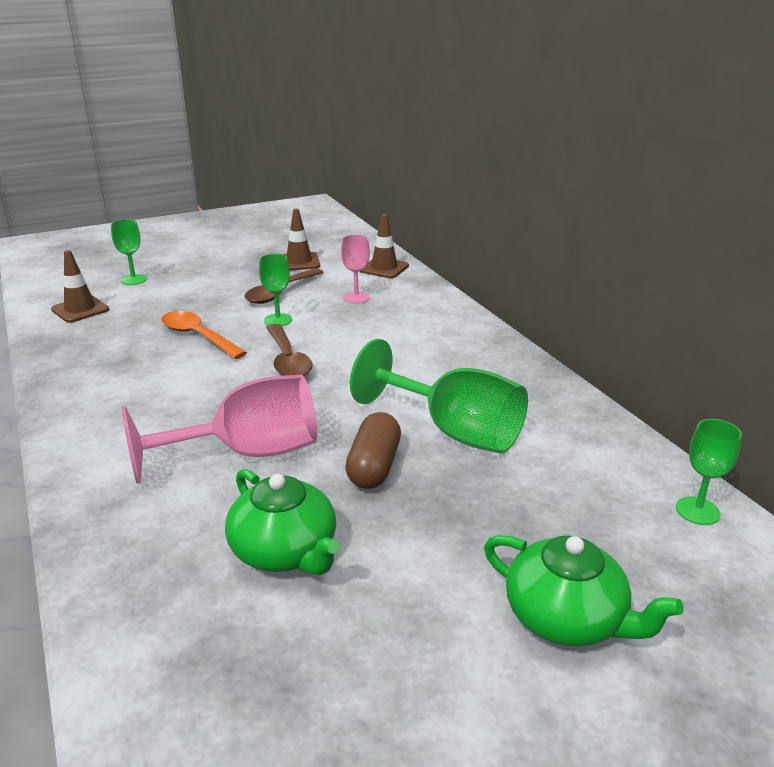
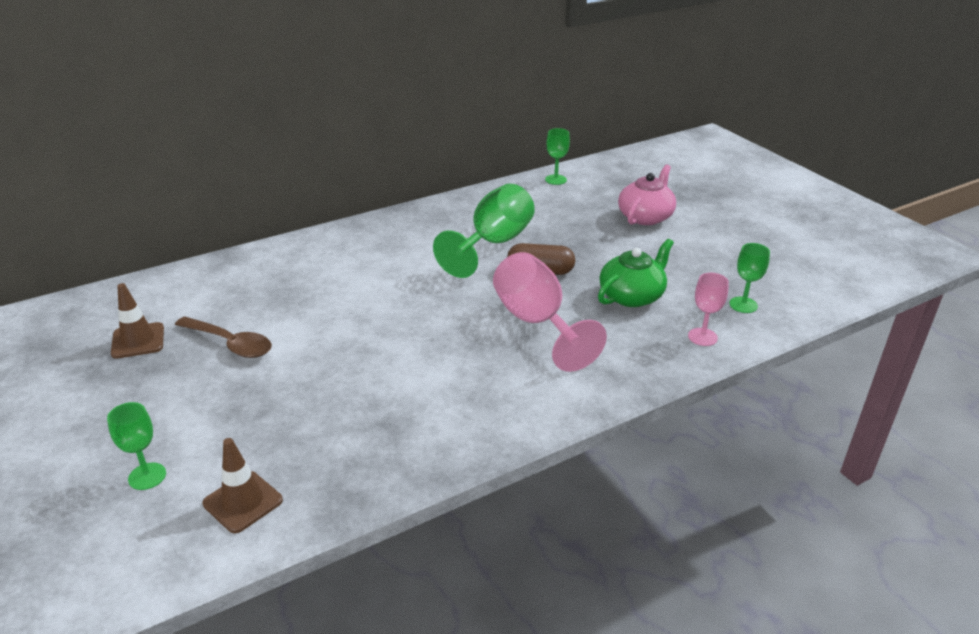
camera: 95 degrees left, 5 degrees up
orange spoon [161,311,247,359] -> none
green goblet [259,254,292,326] -> green goblet moved to [729,243,770,313]
brown spoon [266,324,313,376] -> none
pink goblet [341,235,370,303] -> pink goblet moved to [688,273,729,346]
brown traffic cone [360,214,409,278] -> none
green teapot [484,535,684,646] -> pink teapot [618,165,676,225]

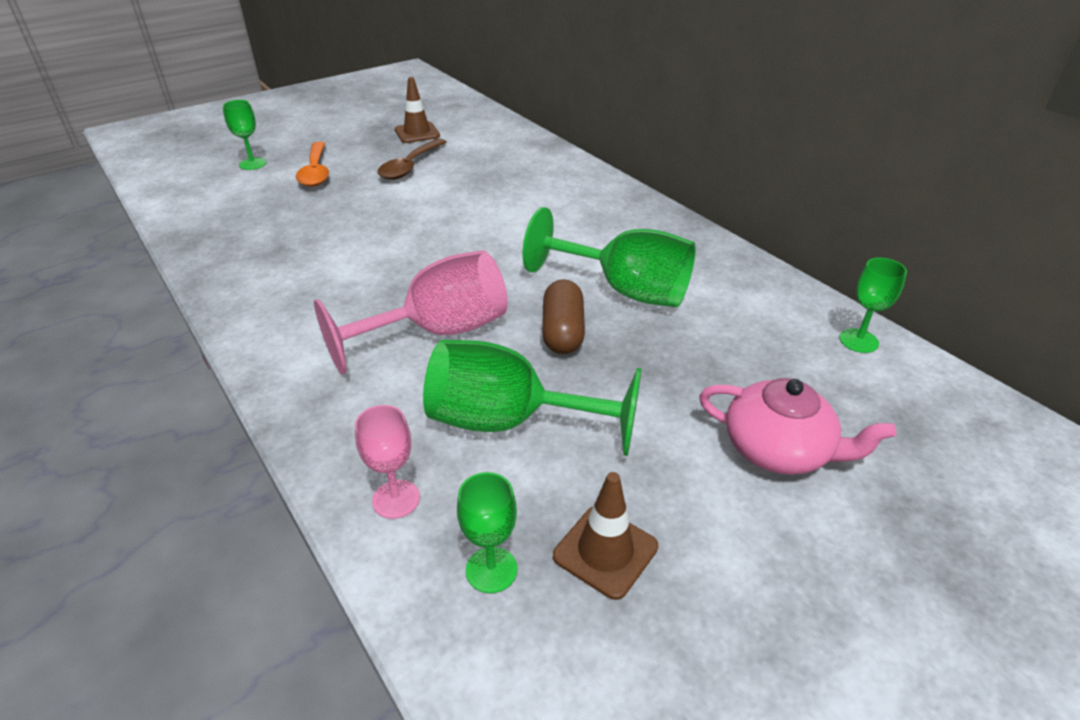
camera: 85 degrees right, 5 degrees up
brown traffic cone [203,438,283,533] -> brown traffic cone moved to [553,472,658,600]
green teapot [598,239,674,307] -> green goblet [423,340,642,456]
none -> orange spoon [296,142,329,187]

